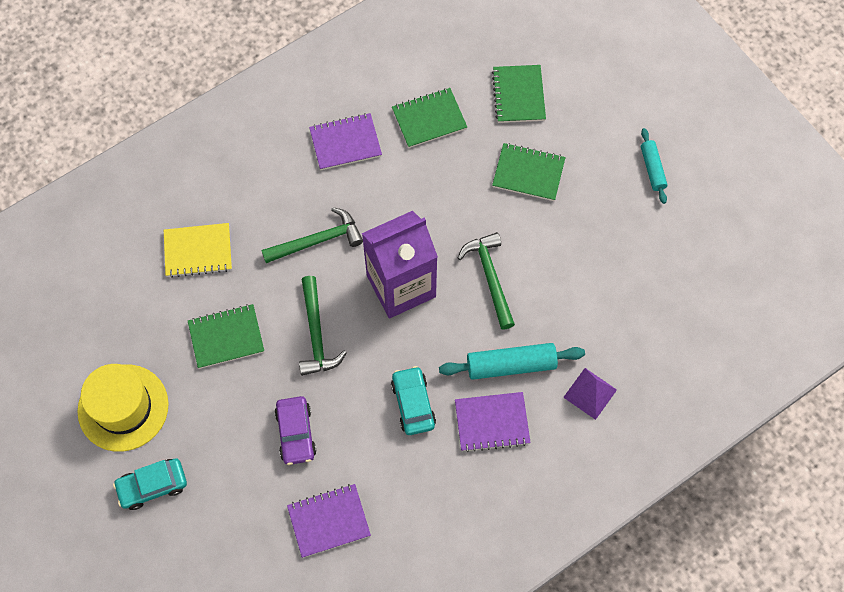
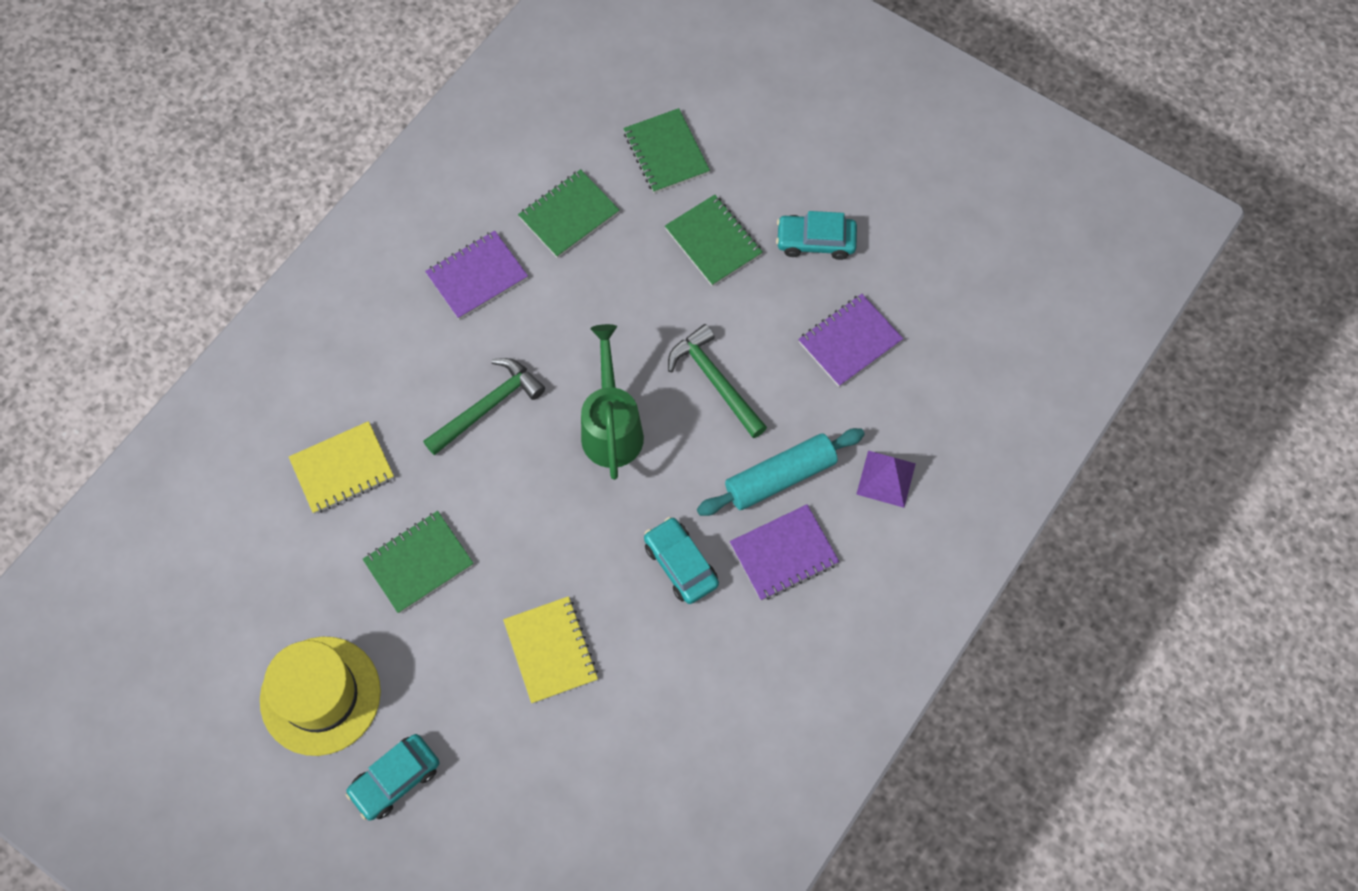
camera: 20 degrees left, 0 degrees up
purple car [274,396,316,465] -> yellow notebook [503,596,598,704]
purple notebook [287,484,371,558] -> purple notebook moved to [798,294,904,387]
green hammer [299,276,346,376] -> none
purple carton [362,211,438,318] -> green watering can [581,324,644,480]
green notebook [492,143,566,201] -> green notebook turned 60 degrees clockwise [665,195,763,286]
turquoise rolling pin [641,128,668,204] -> none
none -> turquoise car [776,211,857,260]

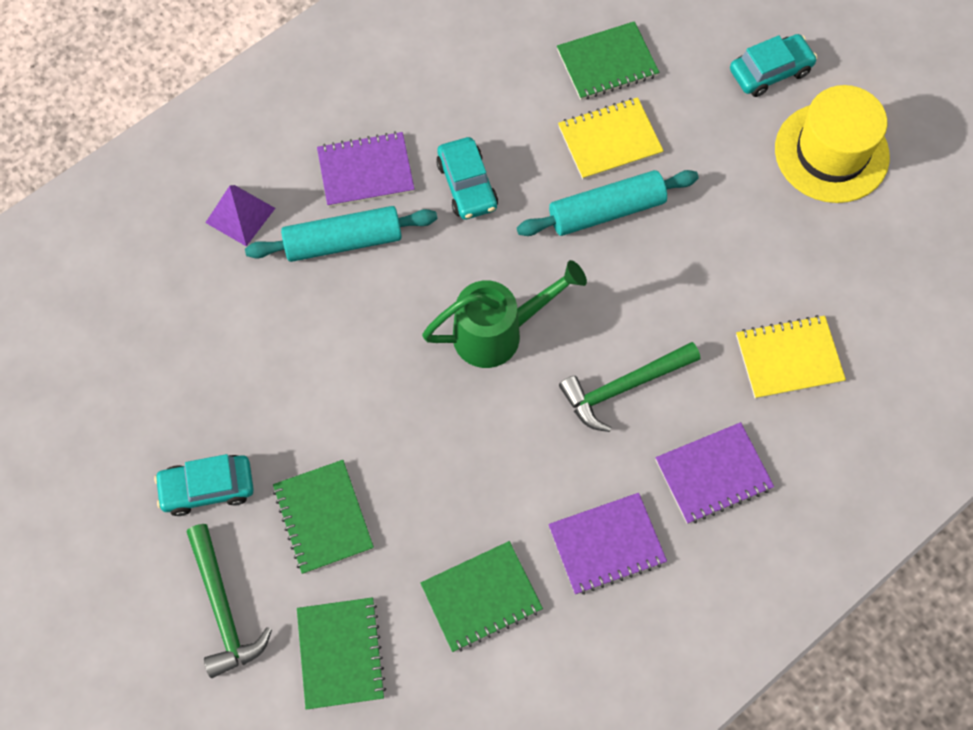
camera: 165 degrees left, 0 degrees up
green notebook [362,511,474,614] -> green notebook moved to [557,21,660,100]
yellow notebook [503,596,598,704] -> yellow notebook turned 75 degrees clockwise [558,97,664,180]
green watering can [581,324,644,480] -> green watering can turned 120 degrees counterclockwise [422,260,587,368]
green hammer [668,324,767,438] -> green hammer moved to [187,524,272,678]
turquoise car [776,211,857,260] -> turquoise car turned 150 degrees clockwise [154,454,254,516]
purple notebook [798,294,904,387] -> purple notebook moved to [655,422,774,524]
none -> turquoise rolling pin [517,170,699,236]

